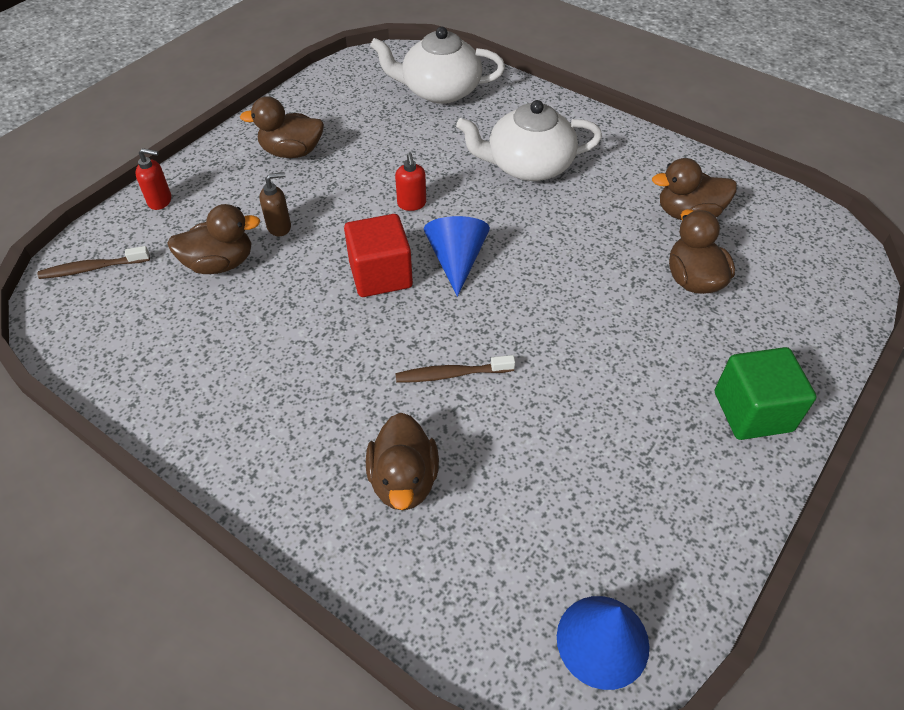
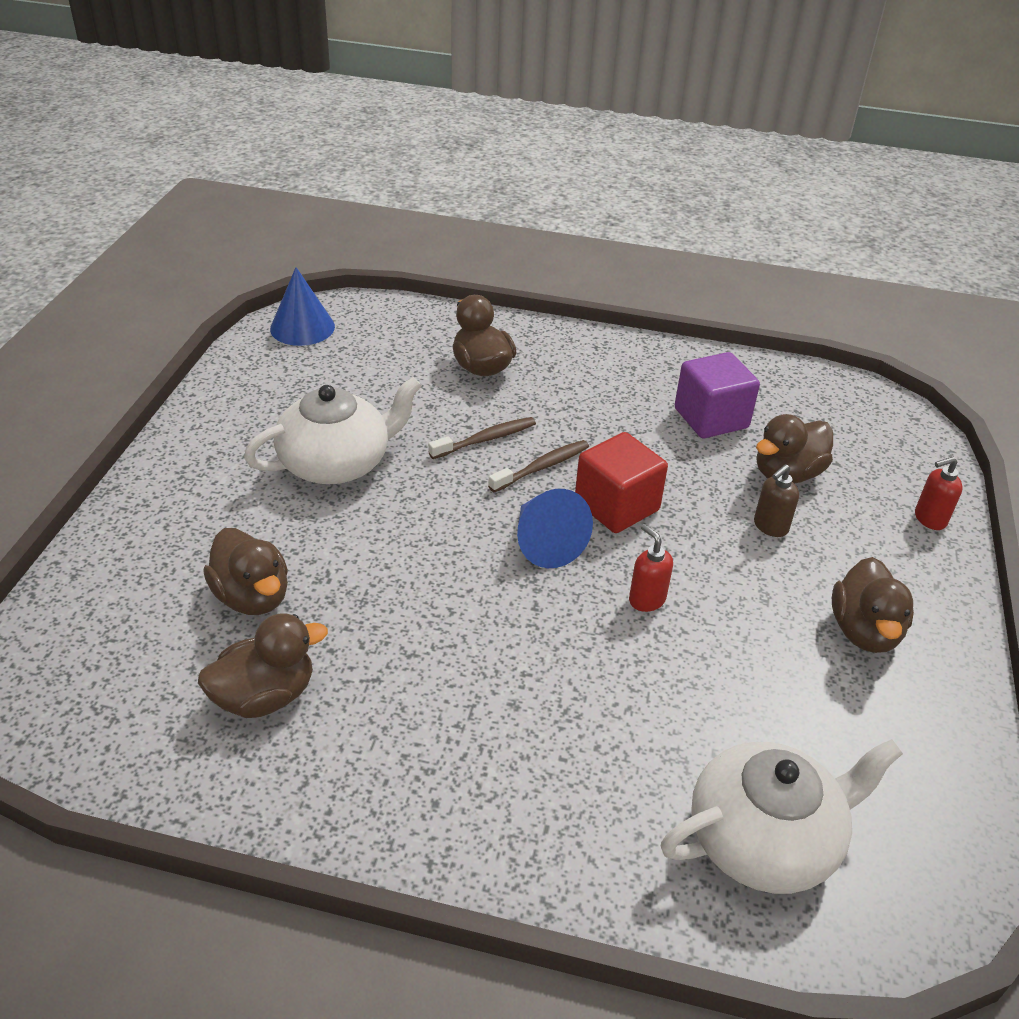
camera: 155 degrees right, 10 degrees down
brown toothbrush [38,246,150,279] -> brown toothbrush moved to [488,440,589,492]
brown duck [240,96,324,158] -> brown duck turned 120 degrees clockwise [832,557,914,653]
white teapot [456,100,602,181] -> white teapot moved to [244,377,422,484]
green cube [715,347,817,440] -> none
none -> purple cube [675,352,760,438]

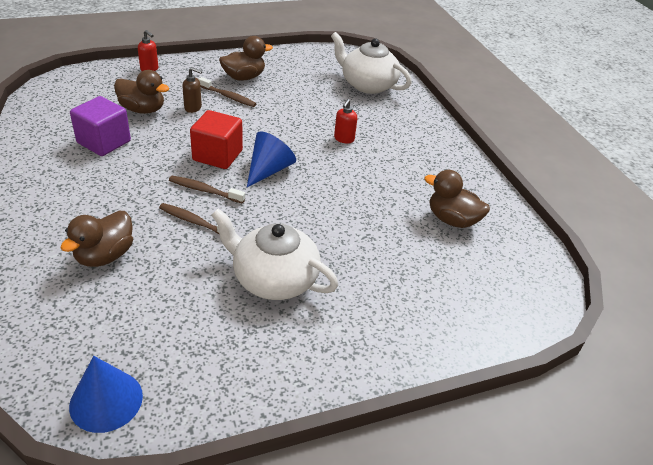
camera: 125 degrees left, 0 degrees up
brown duck [203,528,288,615] -> none
red soap dispenser [629,524,673,612] -> red soap dispenser moved to [334,99,357,144]
none -> brown toothbrush [198,77,257,107]

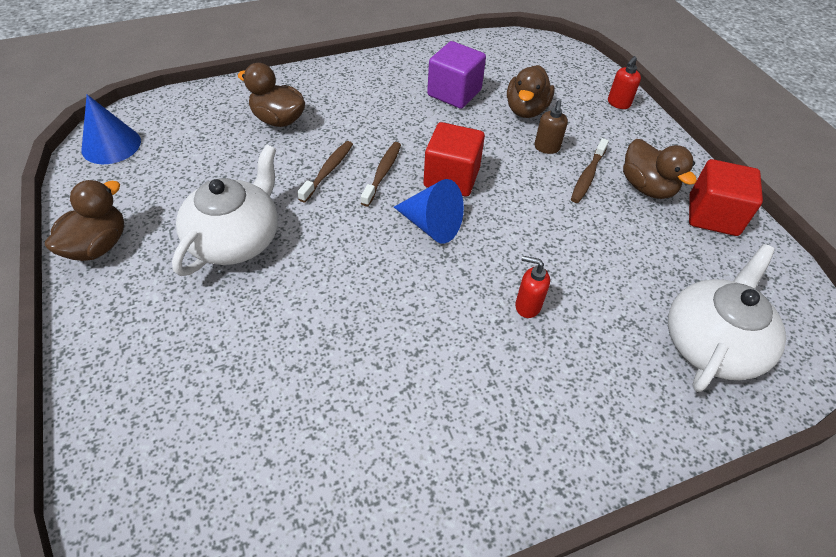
camera: 90 degrees right, 10 degrees up
brown duck [424,170,490,228] -> brown duck moved to [45,180,124,261]
none -> red cube [689,159,763,236]

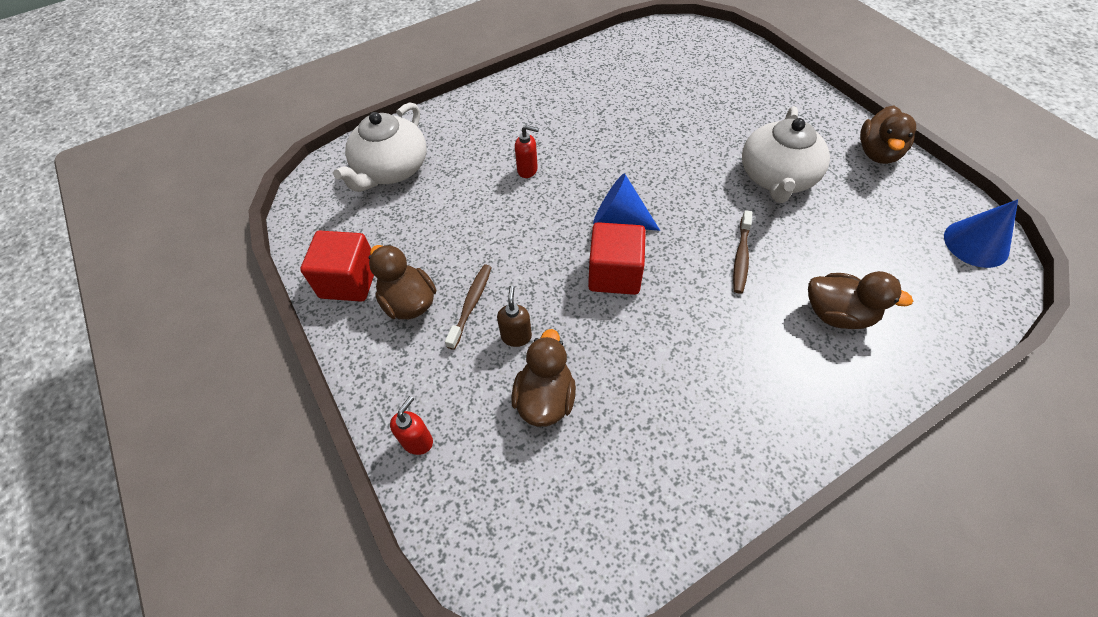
camera: 175 degrees right, 5 degrees up
brown toothbrush [361,142,401,207] -> none
purple cube [427,41,486,109] -> none

